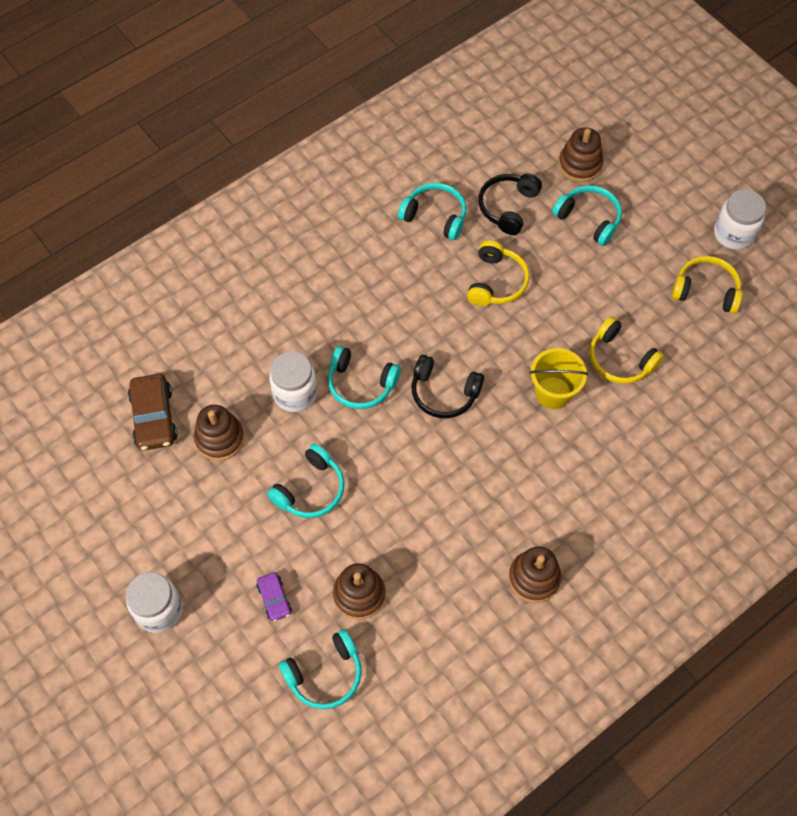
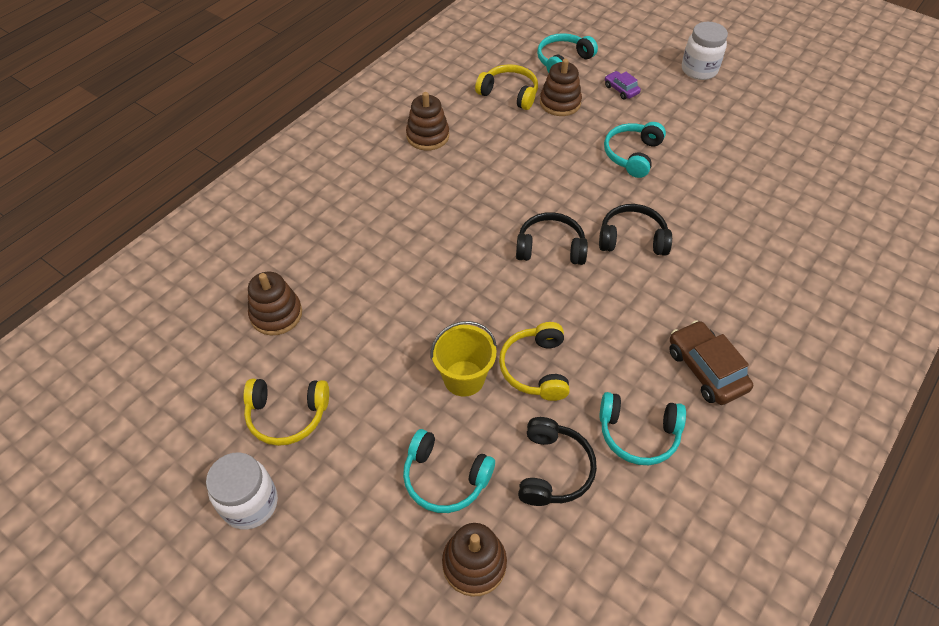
camera: 165 degrees right, 10 degrees down
brown car [128,374,178,451] -> brown car moved to [669,320,753,405]
brown stacking toy [194,405,244,461] -> brown stacking toy moved to [248,272,302,335]
white jar [269,352,318,412] -> none
turquoise headphones [328,346,401,409] -> black headphones [599,204,672,256]
yellow bucket [530,348,588,409] -> yellow bucket moved to [431,321,497,397]
yellow headphones [590,317,664,384] -> yellow headphones moved to [475,64,538,110]

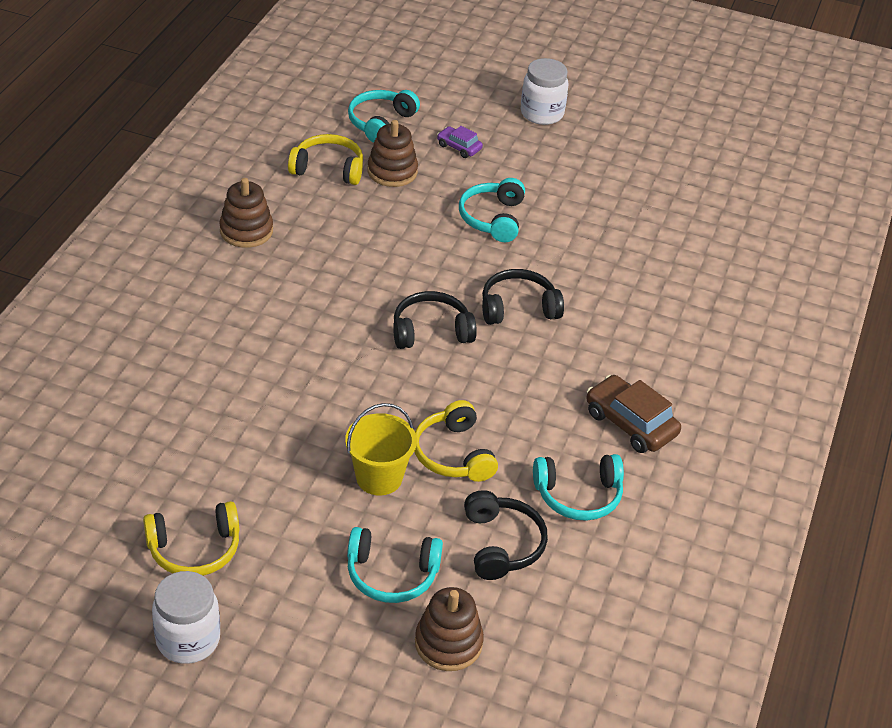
camera: 20 degrees left, 10 degrees down
brown stacking toy [248,272,302,335] -> none

